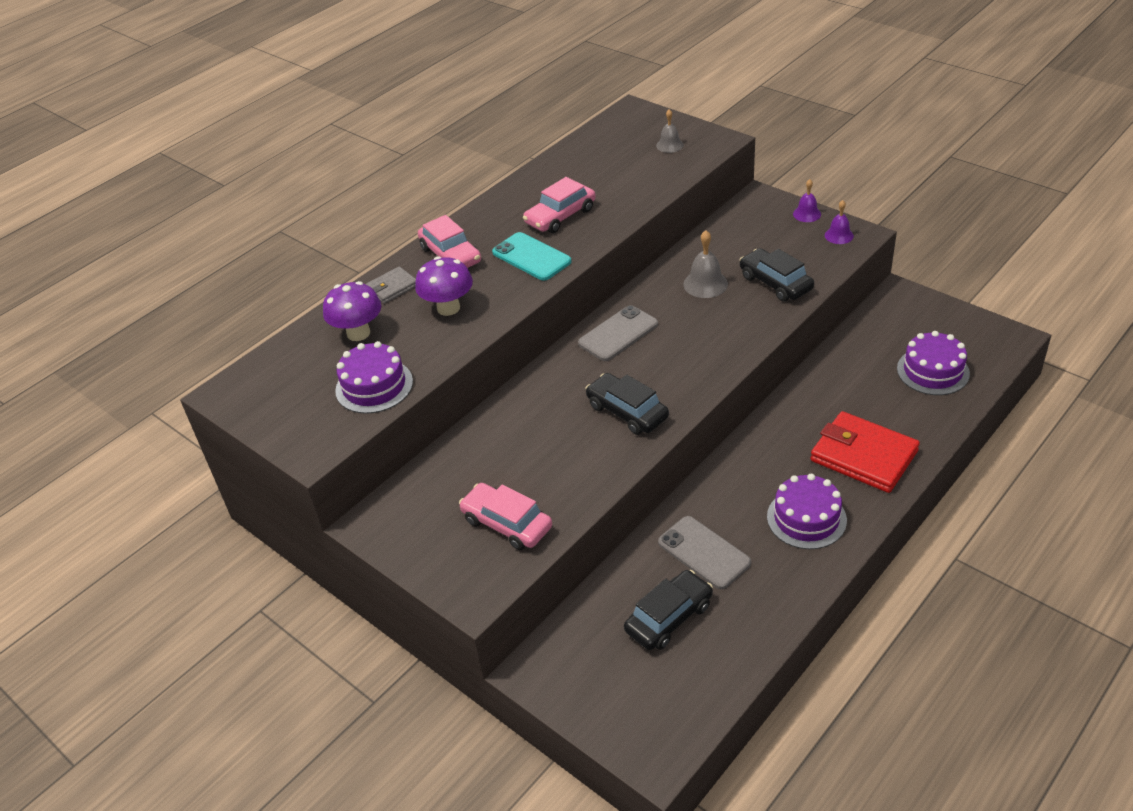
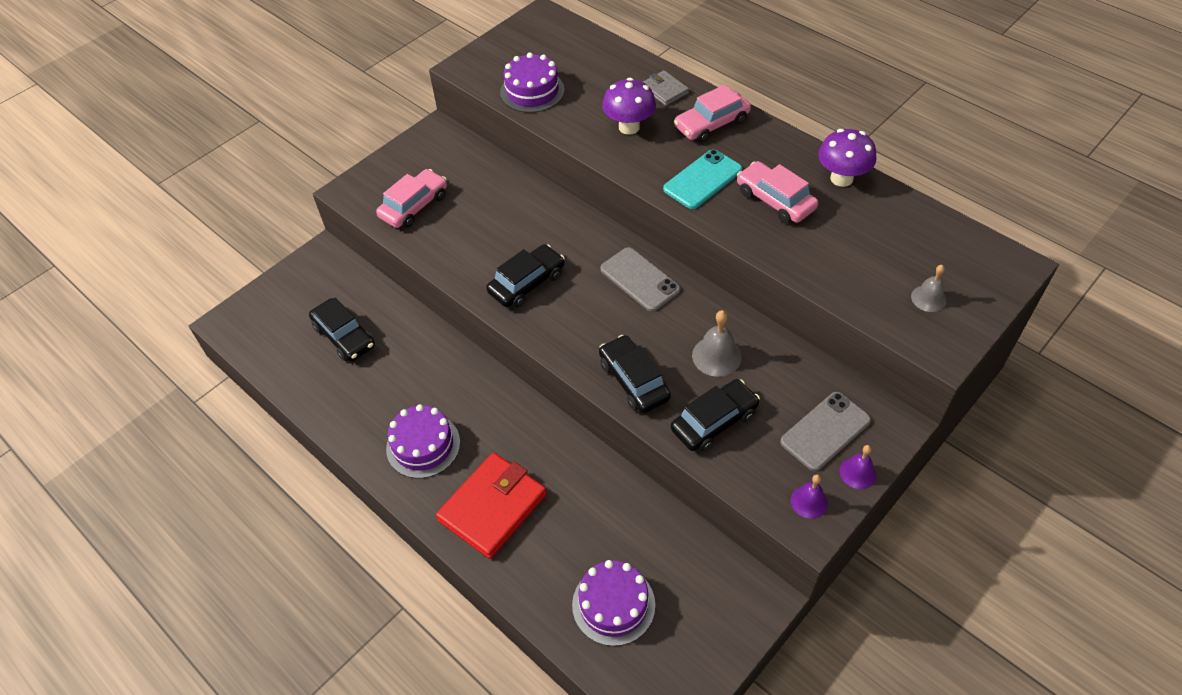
camera: 90 degrees right, 10 degrees up
purple mushroom [323,281,381,341] -> purple mushroom moved to [818,129,876,187]
grey phone [658,516,751,589] -> grey phone moved to [780,392,871,471]
none -> black car [599,335,671,413]

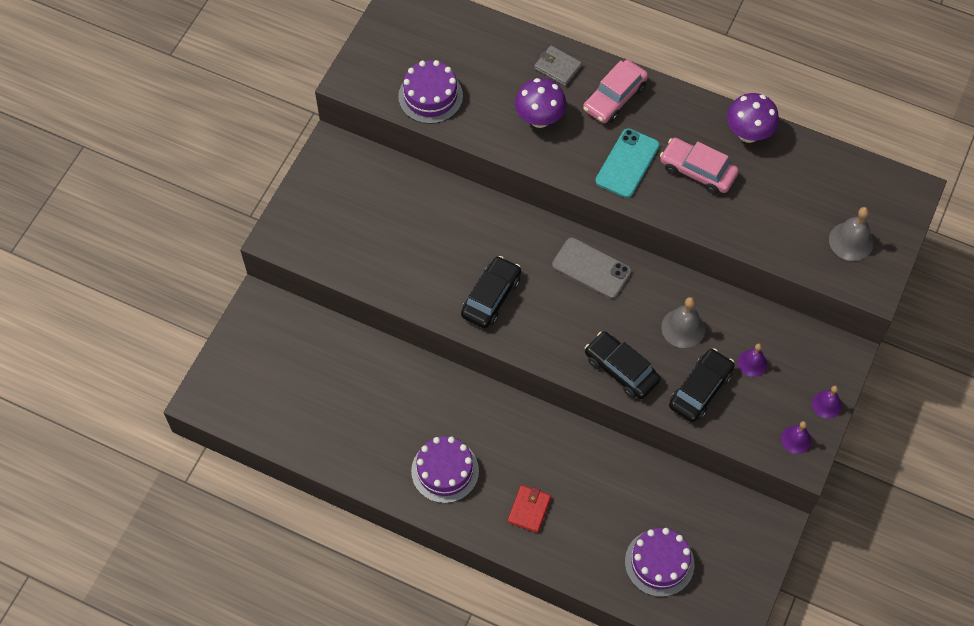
camera: 20 degrees left, 10 degrees up
black car [309,297,375,361] -> none
pink car [376,169,447,228] -> none
red wallet [436,453,547,559] -> red wallet [508,485,551,533], size x0.52
grey phone [780,392,871,471] -> none
grey bell [911,265,947,312] -> grey bell [829,207,874,261], size x1.50
none -> purple bell [738,343,767,377]

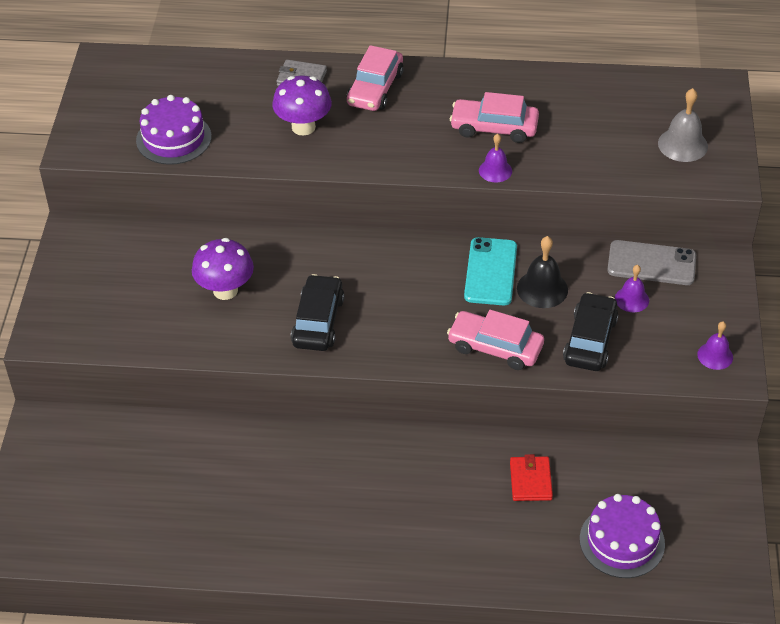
camera: 20 degrees left, 15 degrees down
purple cake [411,436,479,503] -> none
red wallet [508,485,551,533] -> red wallet moved to [510,454,553,501]
grey phone [552,238,631,299] -> grey phone moved to [607,240,696,285]
black car [585,331,661,399] -> pink car [447,310,544,370]
turquoise phone [595,128,660,198] -> turquoise phone moved to [464,237,517,305]
grey bell [661,297,705,348] -> black bell [517,236,568,308]
purple mushroom [727,93,779,143] -> purple mushroom moved to [192,238,254,300]
purple bell [812,386,842,419] -> purple bell moved to [479,134,512,183]

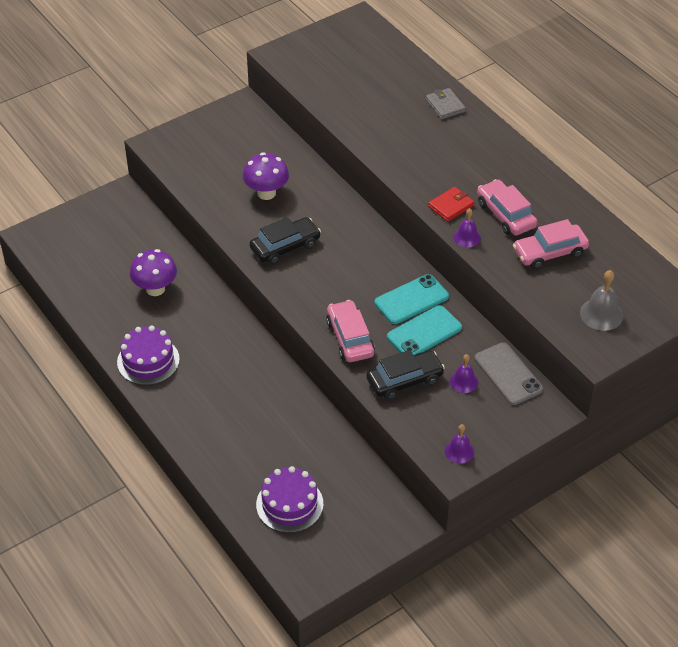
camera: 50 degrees right, 0 degrees up
purple cake [136,95,212,165] -> purple cake moved to [117,325,180,385]
purple mushroom [272,76,332,136] -> purple mushroom moved to [130,249,177,296]
pink car [347,45,404,111] -> pink car moved to [513,219,589,269]
red wallet [510,454,553,501] -> red wallet moved to [428,187,474,222]
black bell [517,236,568,308] -> turquoise phone [387,305,462,355]

